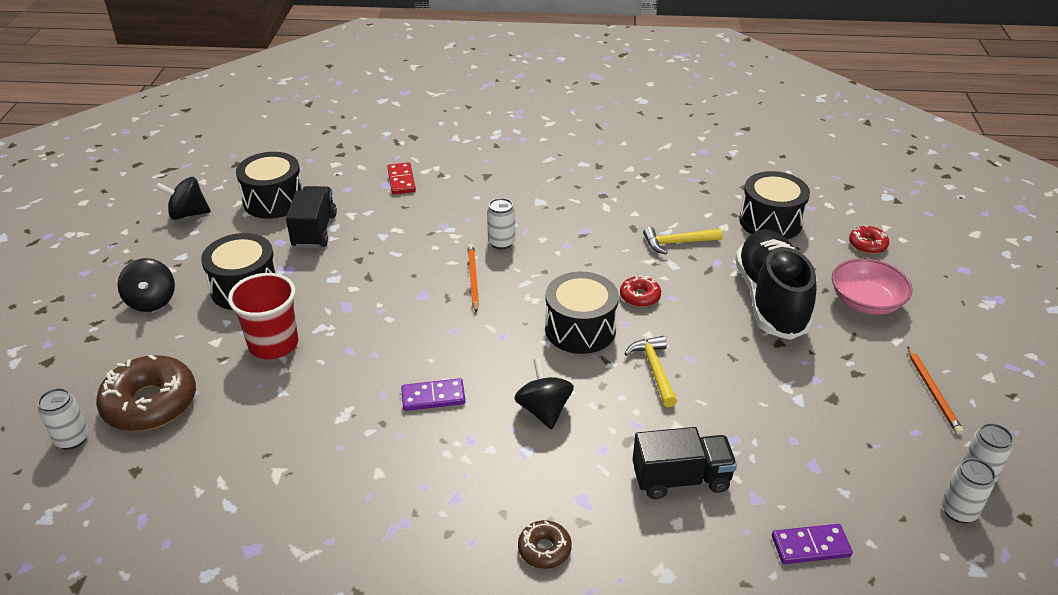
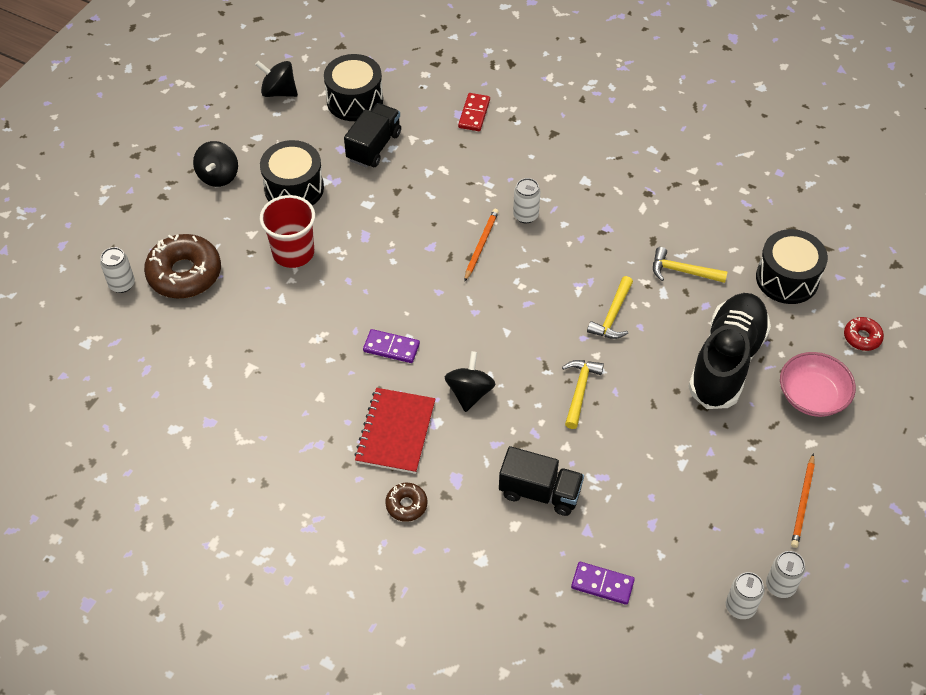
camera: 25 degrees right, 15 degrees up
black drum [545,272,619,354] -> none
red donut [620,275,661,307] -> yellow hammer [587,276,633,339]
none -> red notebook [354,388,436,474]

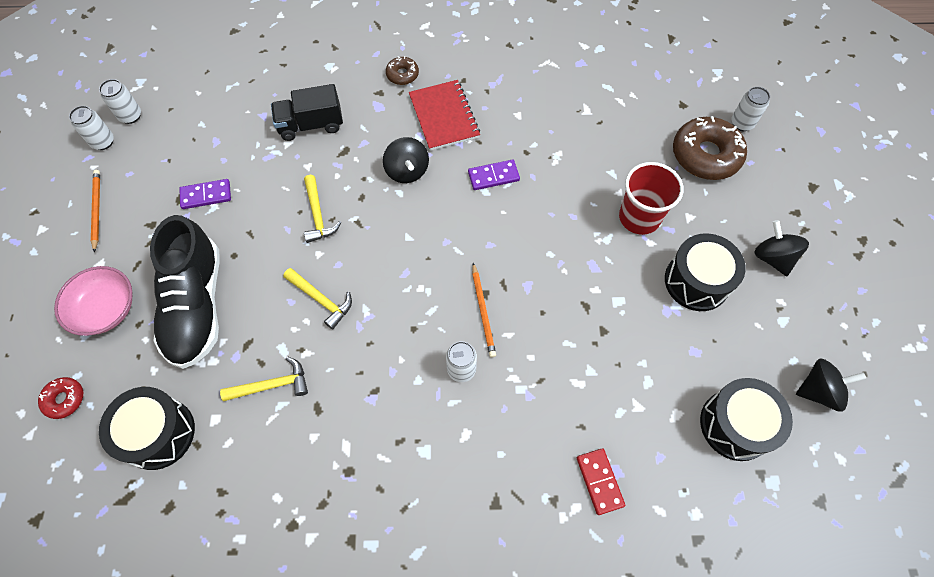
camera: 150 degrees right, 10 degrees up
black truck [344,103,401,168] -> none
purple domino [571,562,635,605] -> purple domino moved to [179,179,231,209]
yellow hammer [587,276,633,339] -> yellow hammer turned 135 degrees clockwise [283,268,352,329]

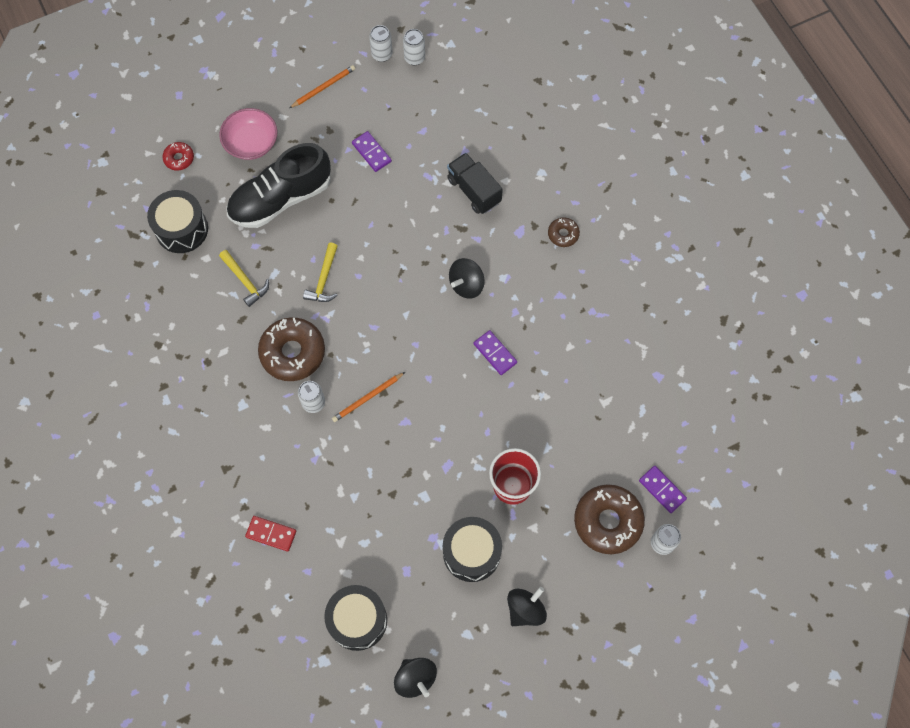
camera: 65 degrees right, 5 degrees up
yellow hammer [304,175,342,243] -> none
red notebook [409,80,480,151] -> none
red domino [577,448,625,515] -> red domino turned 60 degrees clockwise [245,516,296,552]
none -> brown donut [258,317,325,381]
none -> purple domino [639,466,687,513]

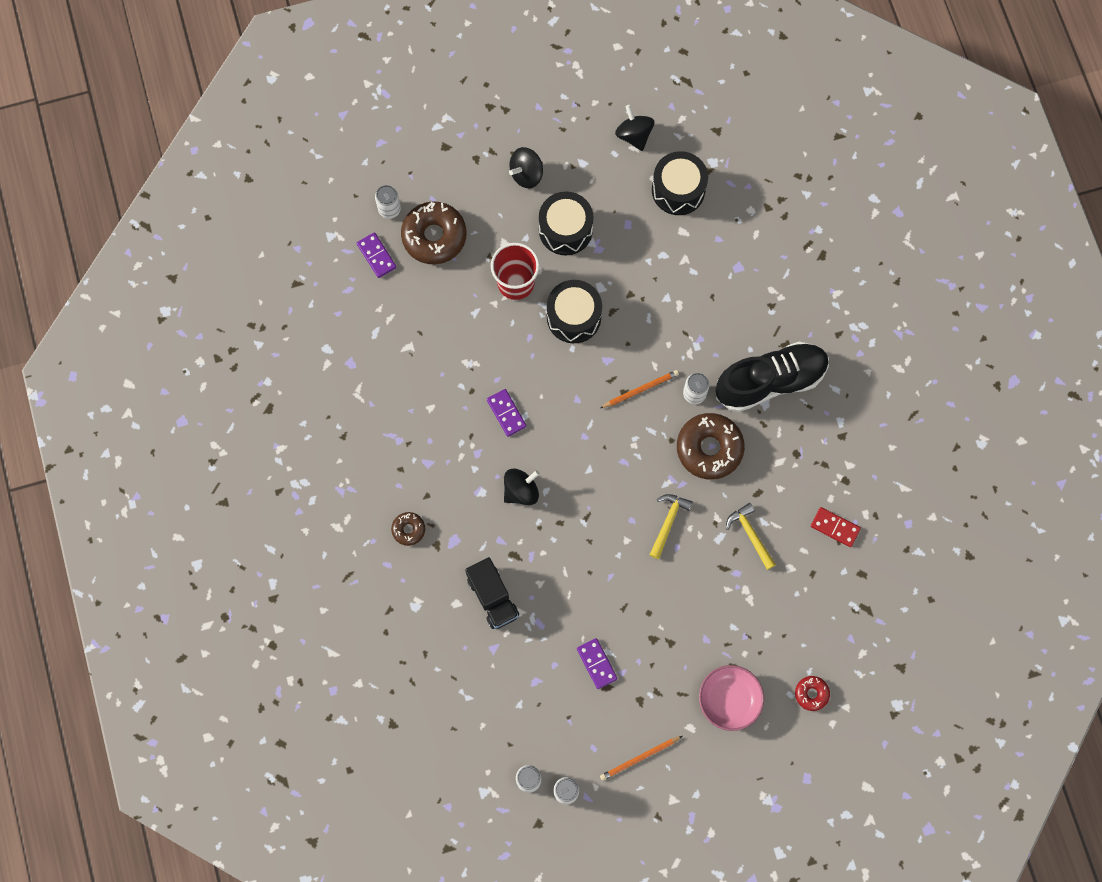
camera: 170 degrees left, 5 degrees up
black drum [147,190,208,253] -> black drum moved to [547,280,602,343]
black shoe [226,143,331,228] -> black shoe moved to [716,342,829,412]
red domino [245,516,296,552] -> red domino moved to [811,507,861,547]

